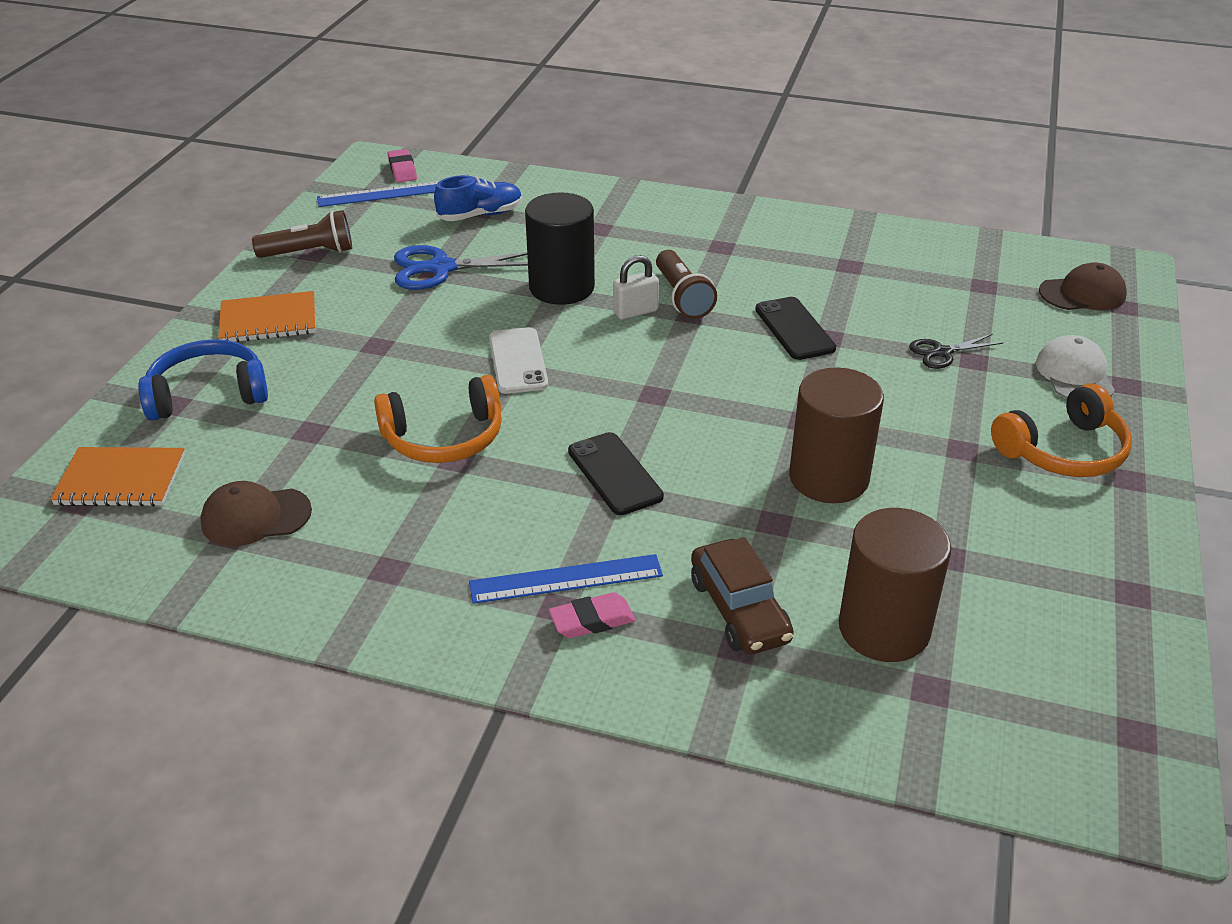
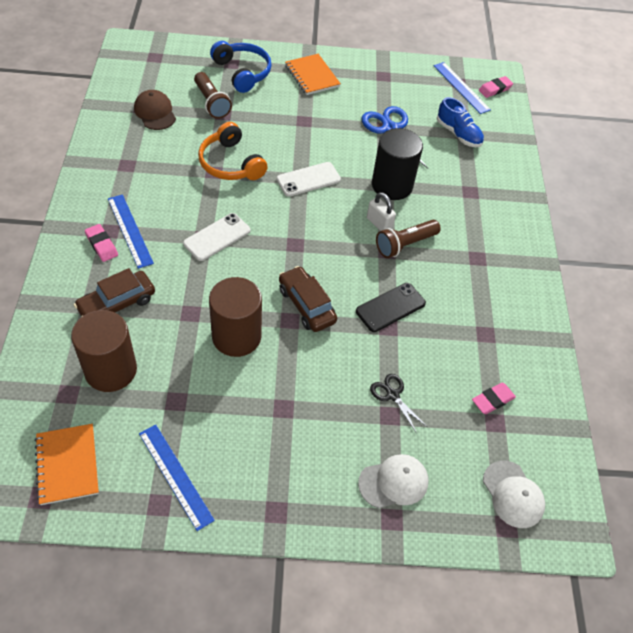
camera: 70 degrees right, 15 degrees up
orange notebook [50,447,185,507] -> orange notebook moved to [35,424,99,505]
brown flashlight [252,210,352,258] -> brown flashlight moved to [194,72,232,119]
black phone [568,432,664,515] -> white phone [183,213,250,261]
orange headphones [991,383,1132,477] -> none
brown cap [1039,262,1127,310] -> white cap [483,460,545,528]
none -> blue ruler [139,424,215,531]
none -> brown car [279,266,337,332]
none -> pink eraser [472,383,516,414]

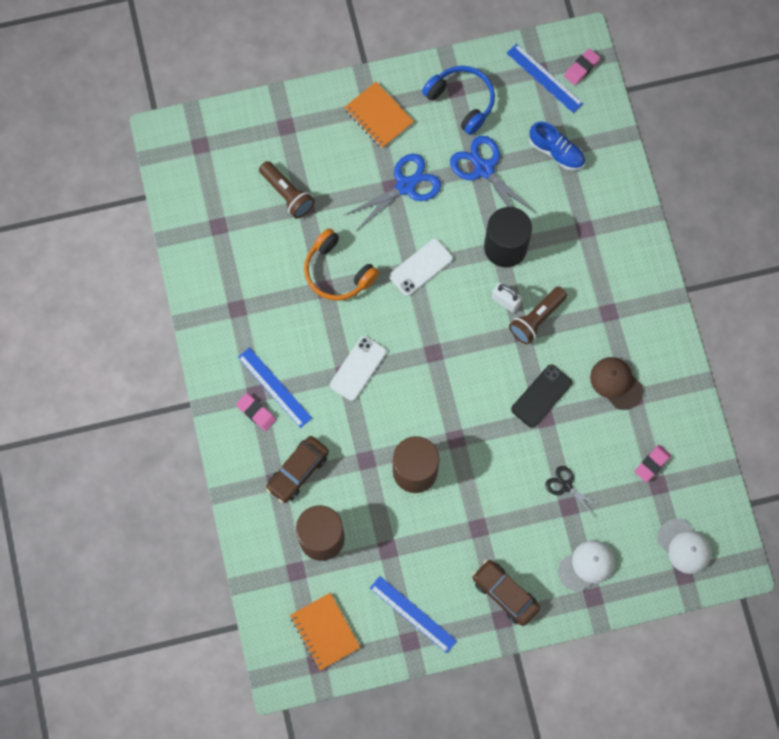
camera: 10 degrees left, 20 degrees up
brown cap [134,90,176,130] -> brown cap moved to [590,357,643,410]
blue headphones [210,41,272,93] -> blue headphones moved to [422,66,495,135]
brown car [279,266,337,332] -> brown car moved to [472,559,540,626]
none -> blue scissors [345,154,442,231]

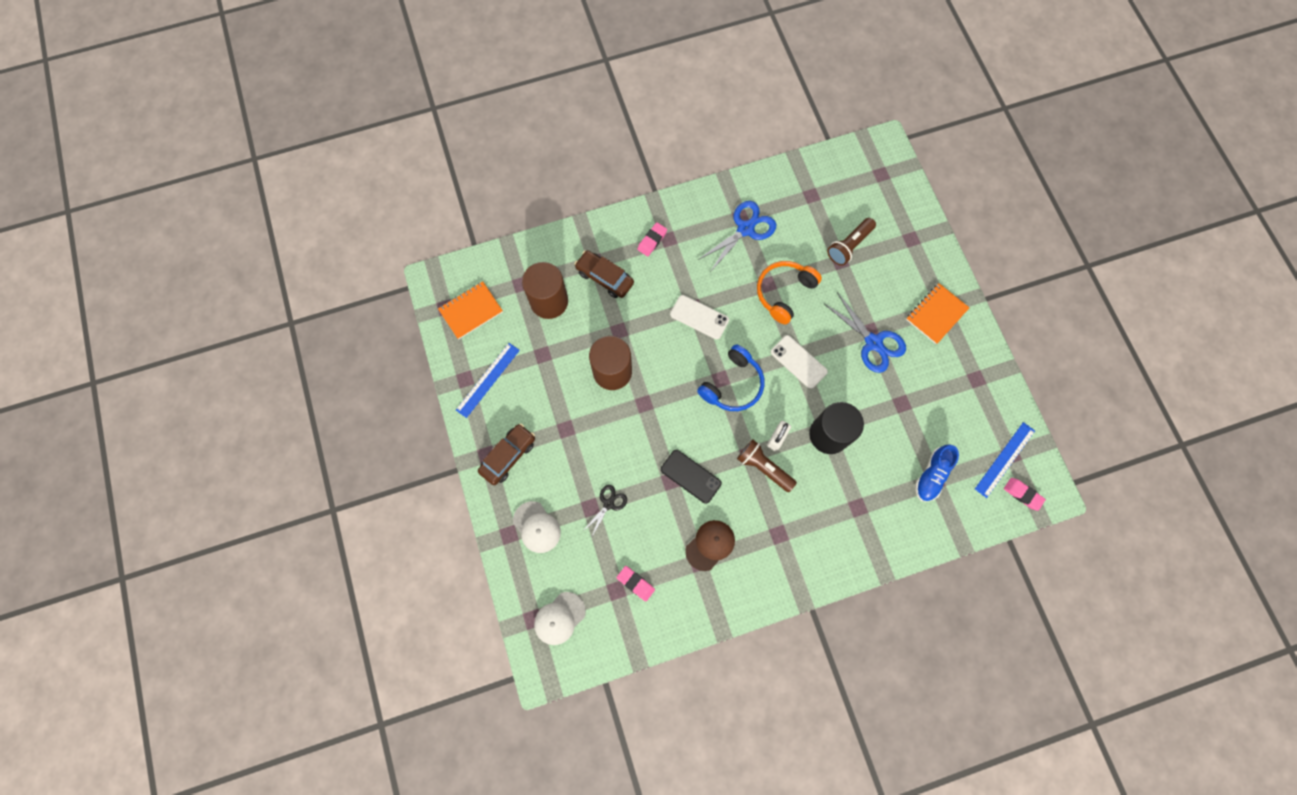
camera: 85 degrees right, 0 degrees up
blue ruler [238,347,312,428] -> none
blue headphones [422,66,495,135] -> blue headphones moved to [697,345,764,411]
blue scissors [450,136,536,213] -> blue scissors moved to [698,201,776,272]

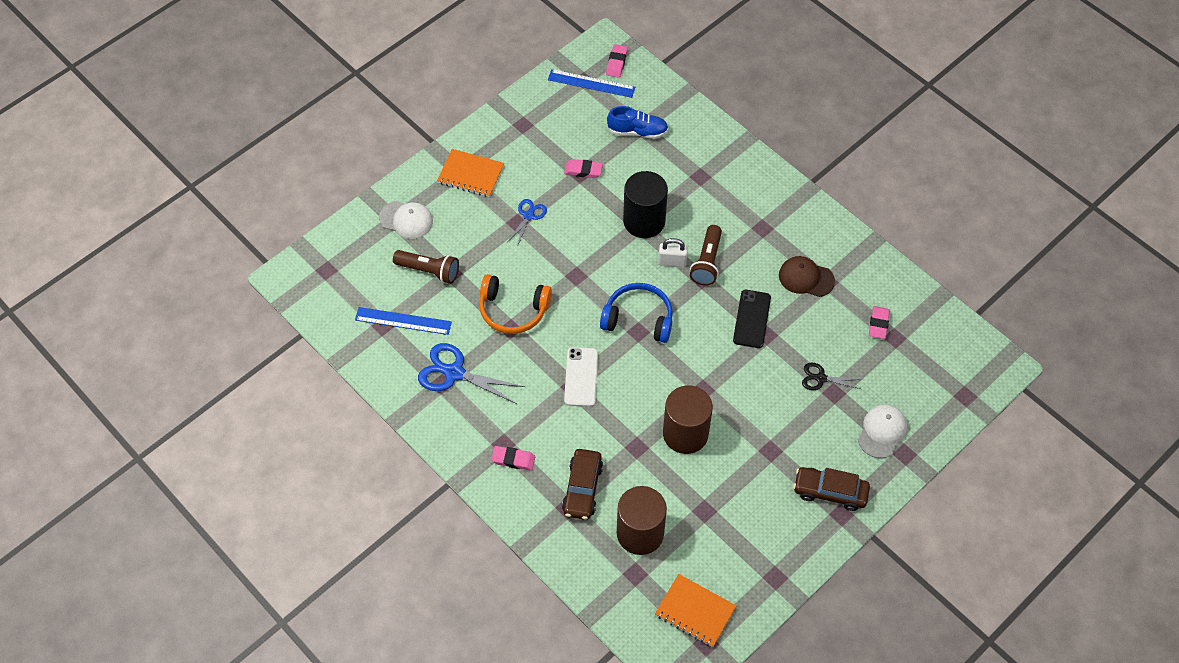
camera: 115 degrees left, 15 degrees down
blue ruler [456,343,520,418] -> blue ruler moved to [355,307,452,335]
white cap [534,592,586,645] -> white cap moved to [379,201,433,239]
white phone [771,335,828,389] -> none
blue scissors [824,292,906,373] -> blue scissors [508,199,547,247], size x0.57
none -> pink eraser [564,159,603,178]

